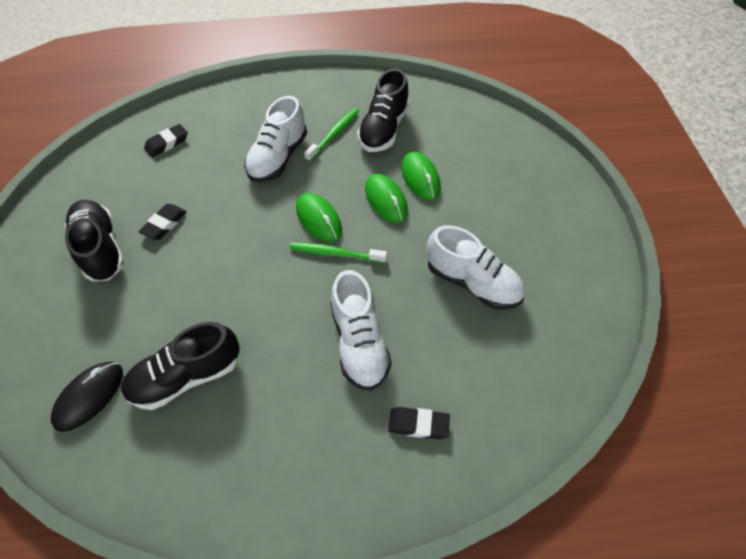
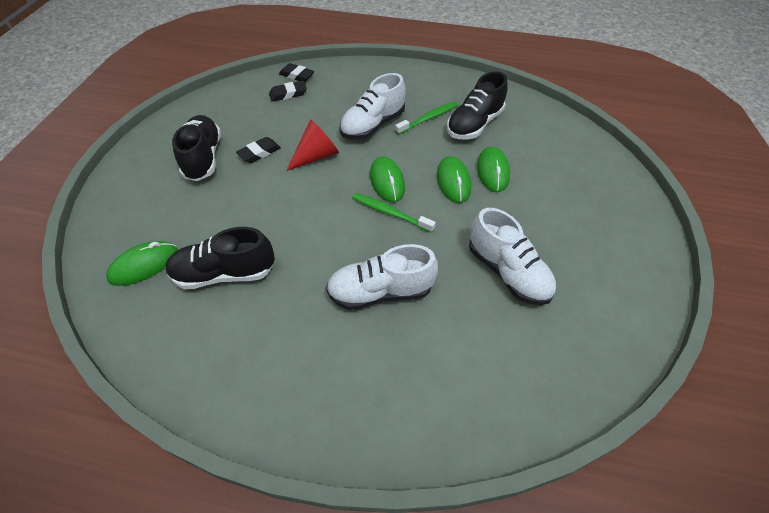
camera: 20 degrees right, 5 degrees down
black mouse [51,362,123,432] -> green mouse [106,241,178,286]
white shoe [331,270,392,391] -> white shoe turned 75 degrees clockwise [326,244,438,310]
black eraser [388,407,450,439] -> black eraser moved to [279,63,314,82]
none -> red cone [286,120,339,171]

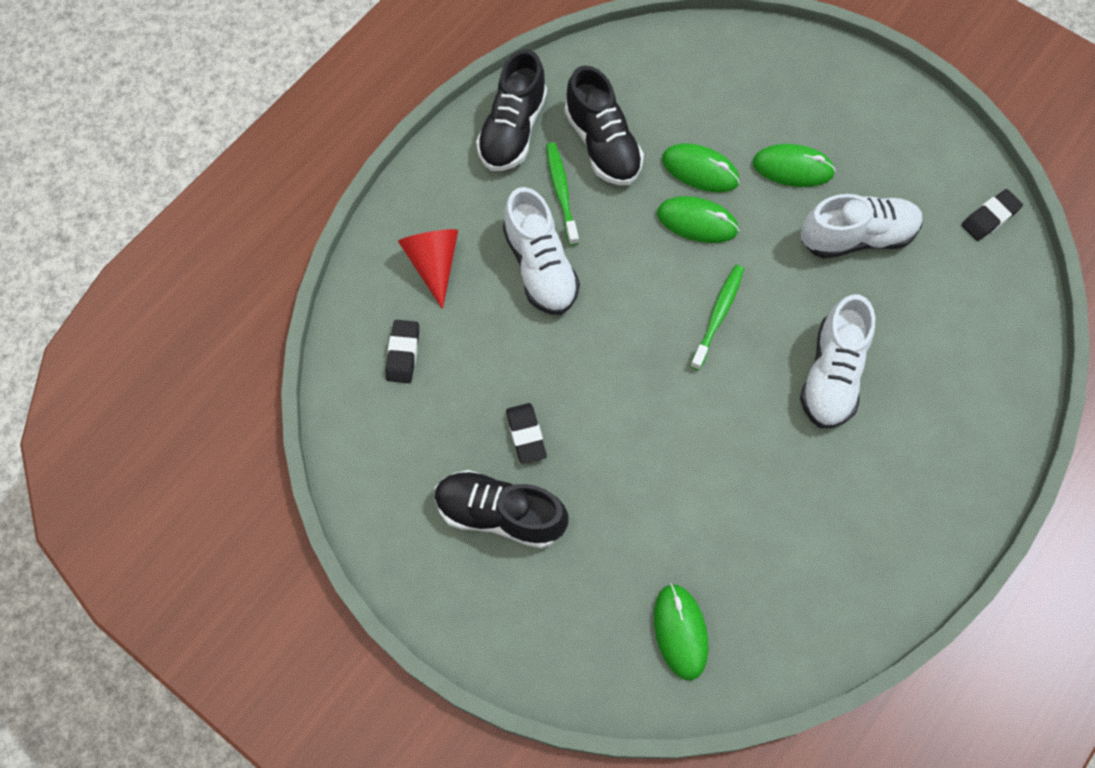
camera: 65 degrees left, 15 degrees up
black shoe [165,227,275,289] -> black shoe moved to [476,49,547,171]
black eraser [279,63,314,82] -> black eraser moved to [961,189,1023,241]
red cone [286,120,339,171] -> red cone moved to [398,229,458,309]
green toothbrush [352,193,436,233] -> green toothbrush turned 150 degrees clockwise [690,265,744,370]
green mouse [370,156,405,202] -> green mouse moved to [753,144,836,187]

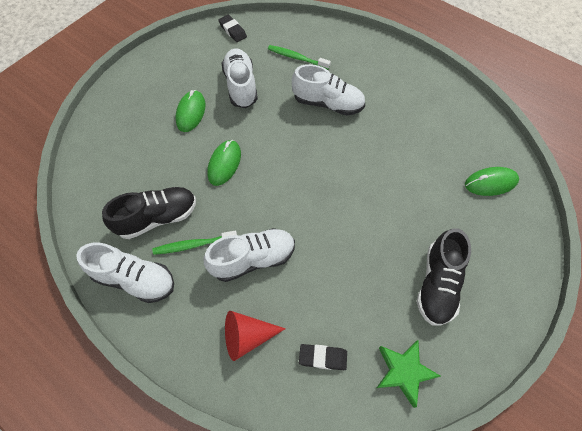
camera: 90 degrees left, 5 degrees down
black shoe [476,49,547,171] -> white shoe [76,243,174,303]
black eraser [506,403,547,464] -> none
green mouse [662,143,740,192] -> none
green toothbrush [690,265,744,370] -> green toothbrush moved to [268,45,331,70]
none -> green star [377,340,441,408]

